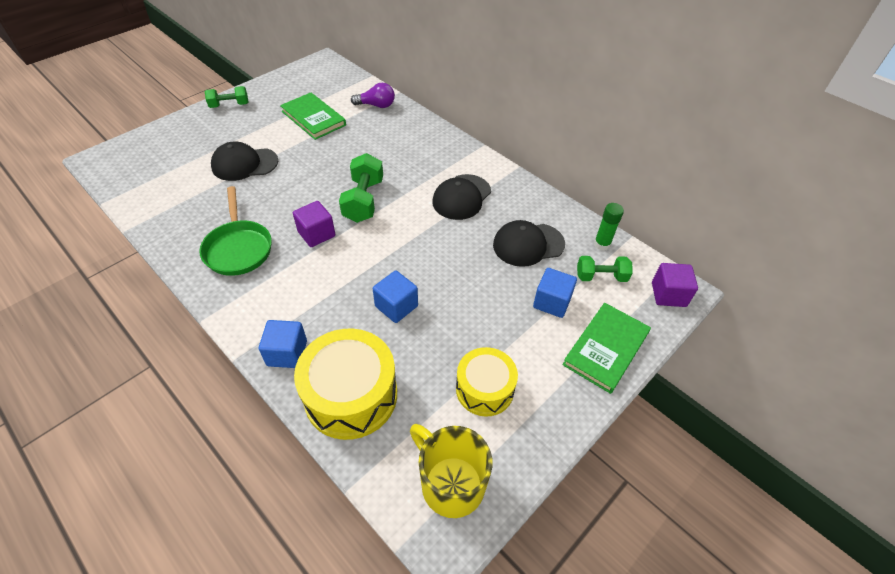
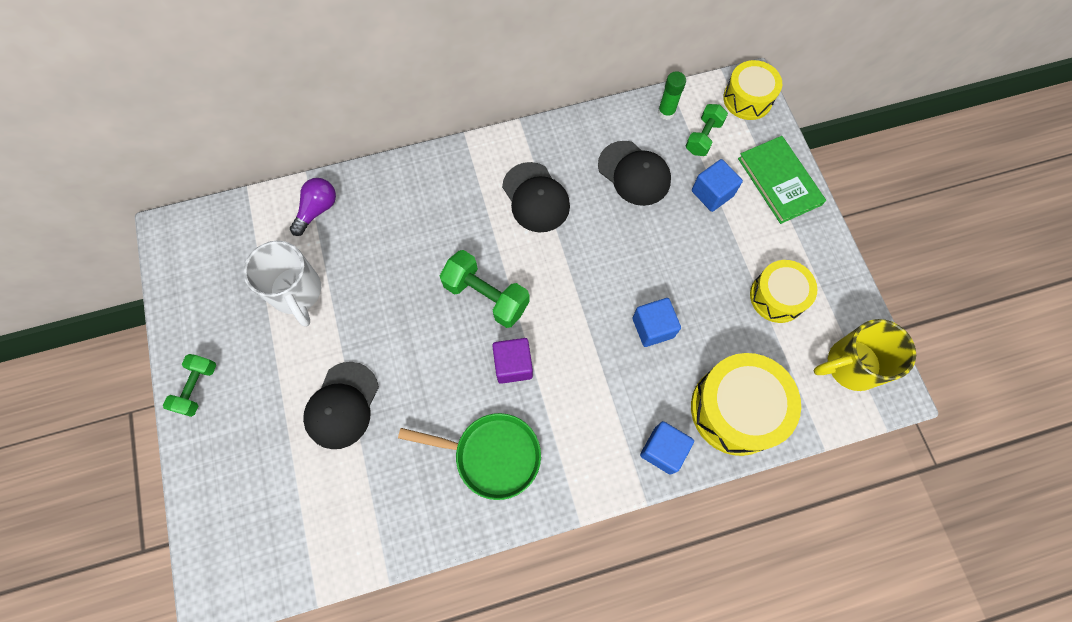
camera: 60 degrees left, 20 degrees up
green book [280,93,346,140] -> white mug [243,241,321,327]
black cap [493,220,565,267] -> black cap turned 60 degrees counterclockwise [598,141,671,206]
purple cube [652,263,698,307] -> yellow drum [723,60,782,120]

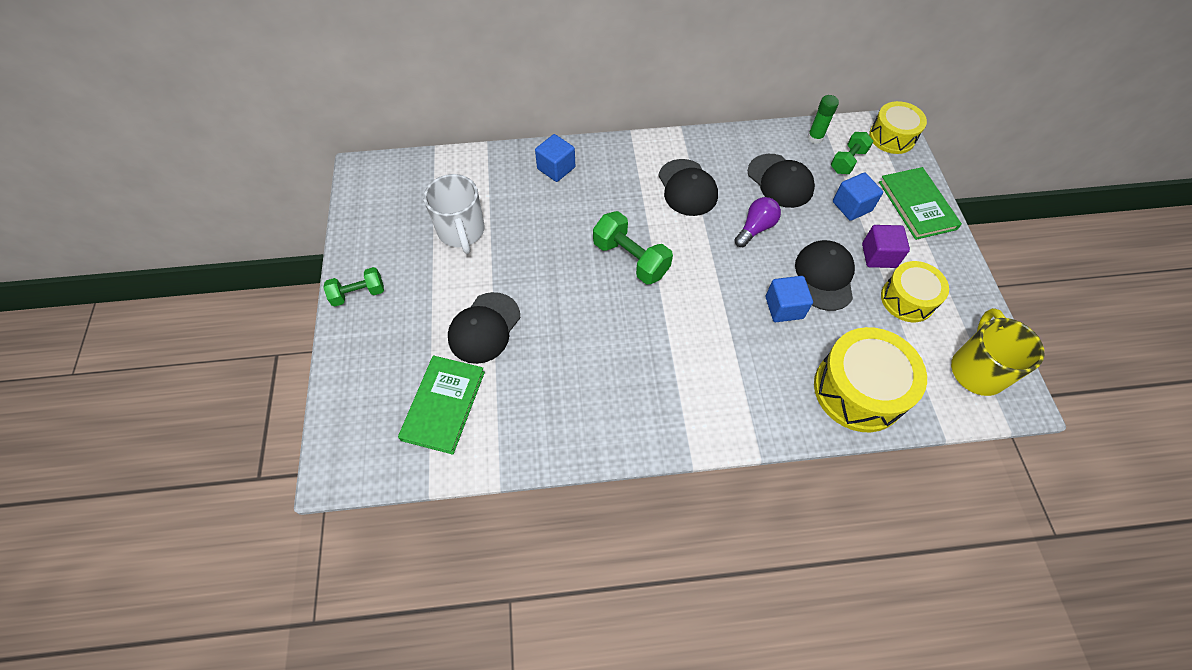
camera: 10 degrees right, 10 degrees down
green dumbbell [163,354,216,417] -> green dumbbell turned 45 degrees clockwise [324,267,384,307]
purple light bulb [290,178,336,236] -> purple light bulb moved to [735,197,781,247]
green pan [398,413,541,500] -> none
purple cube [492,338,533,384] -> purple cube moved to [862,225,910,268]
blue cube [640,421,694,475] -> blue cube moved to [535,134,575,182]
yellow mug [814,319,916,391] -> yellow mug turned 105 degrees clockwise [951,308,1044,396]
none -> green book [398,356,485,455]
none -> black cap [795,240,855,311]

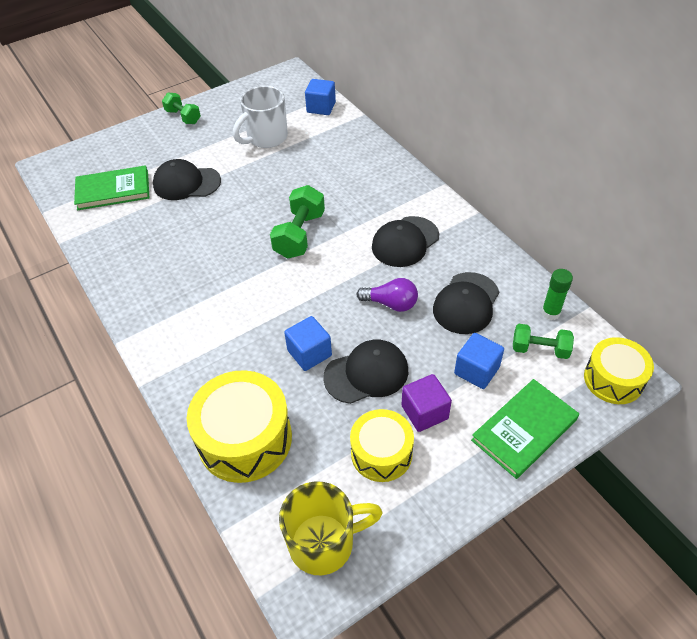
camera: 65 degrees right, 10 degrees down
blue cube [535,134,575,182] -> blue cube moved to [305,79,336,115]

